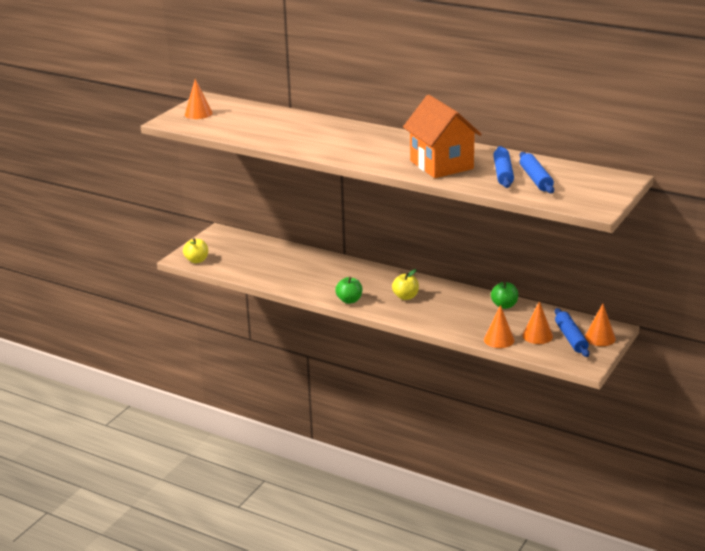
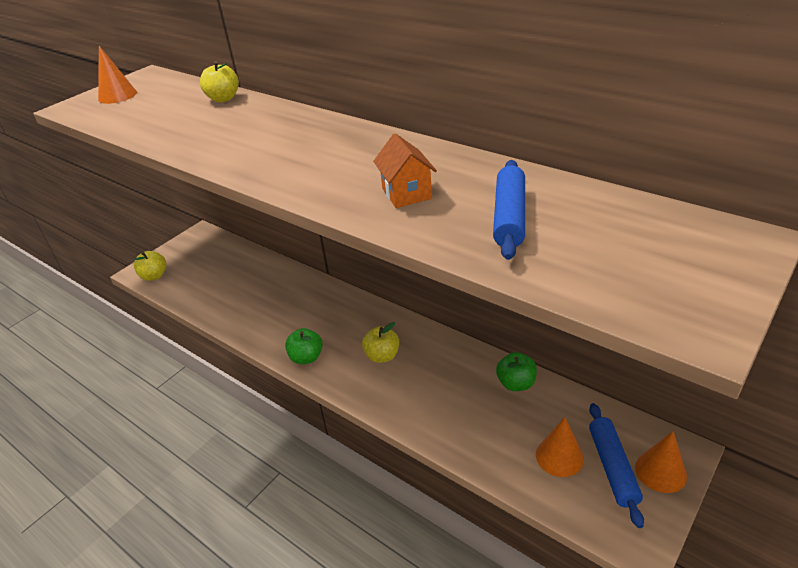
camera: 10 degrees right, 10 degrees up
orange house [403,95,482,178] -> orange house [373,133,437,208], size x0.49
orange cone [484,305,515,348] -> none
blue rolling pin [519,152,554,193] -> none
none -> yellow apple [200,61,239,103]

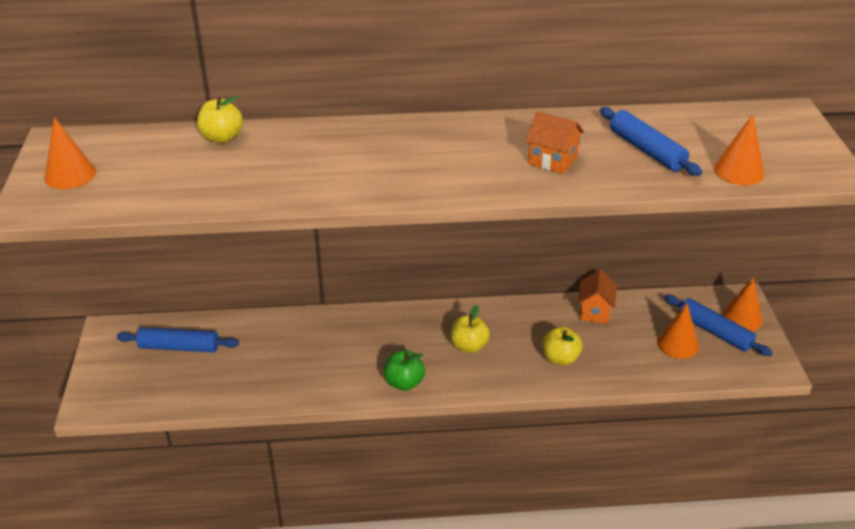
camera: 45 degrees left, 0 degrees up
yellow apple [134,251,166,281] -> yellow apple moved to [542,327,583,366]
green apple [496,352,537,391] -> orange house [578,270,617,324]
none -> blue rolling pin [117,327,239,353]
none -> orange cone [714,114,765,185]

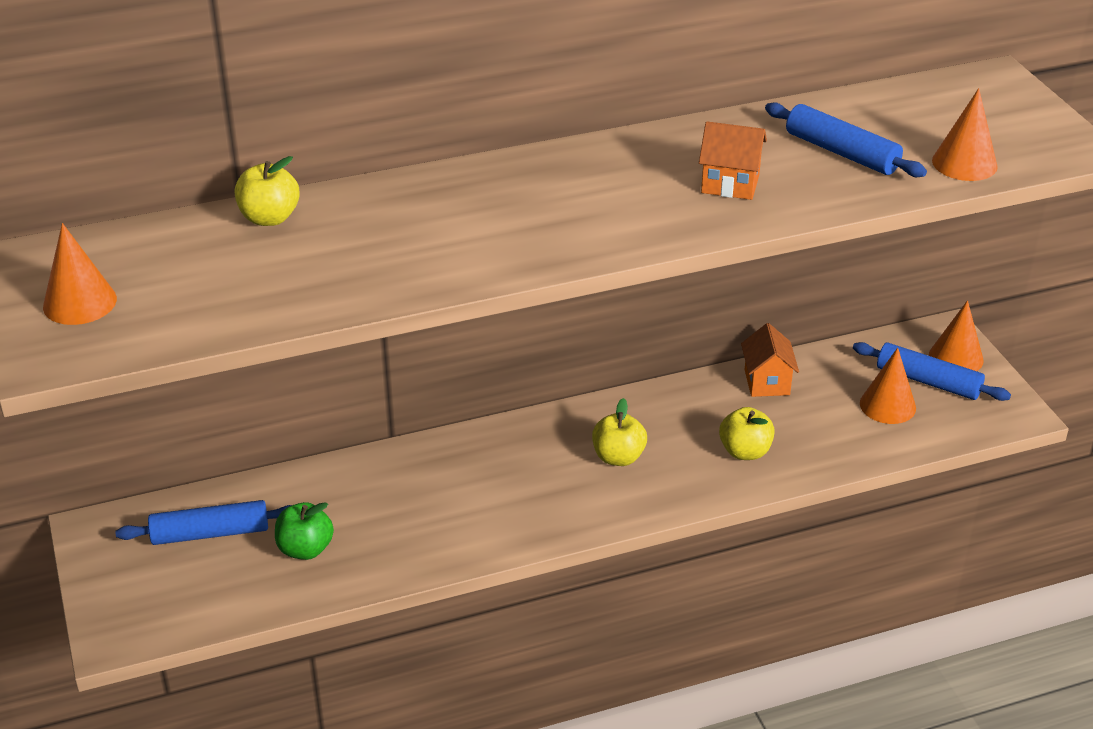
camera: 15 degrees left, 0 degrees up
green apple [384,351,425,391] -> green apple moved to [275,502,334,560]

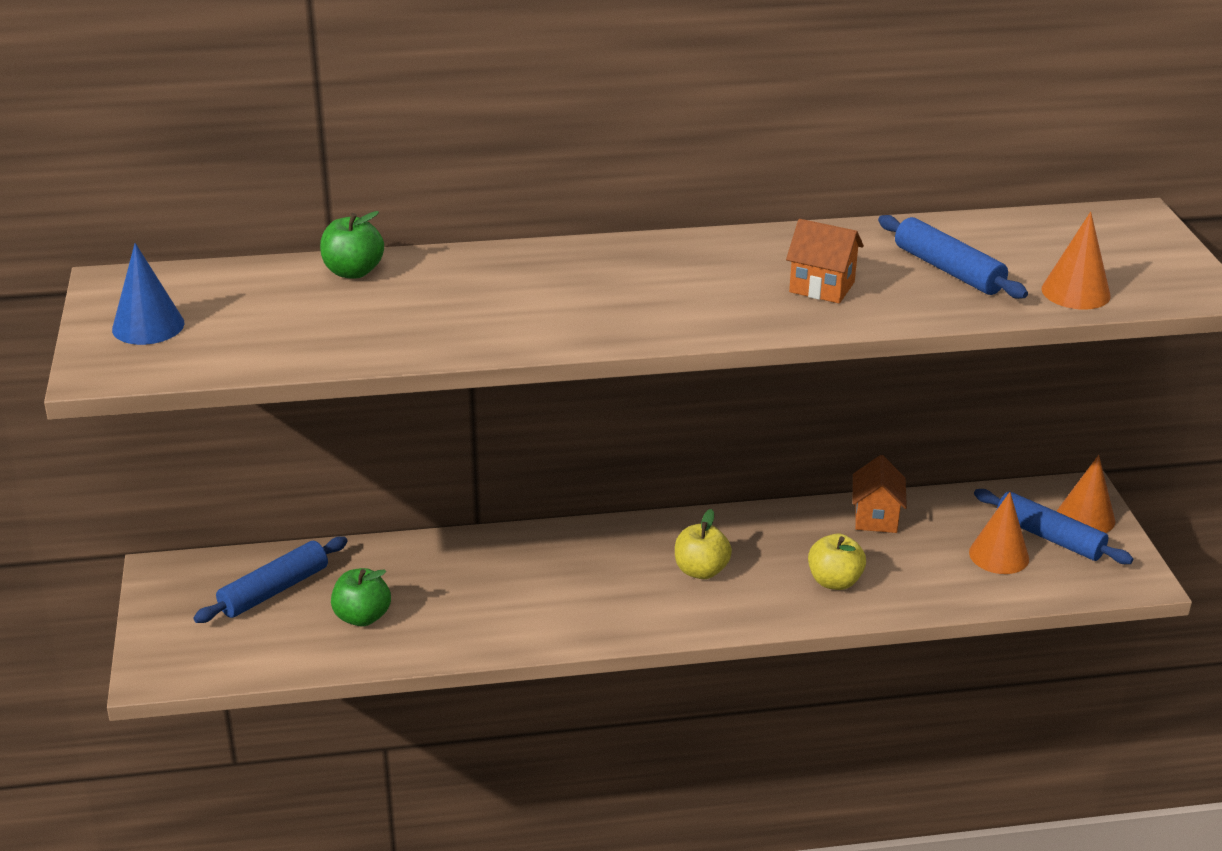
camera: 10 degrees right, 5 degrees down
orange cone [43,223,117,325] -> blue cone [112,243,185,345]
blue rolling pin [116,500,292,545] -> blue rolling pin turned 45 degrees counterclockwise [194,536,348,623]
yellow apple [235,156,300,226] -> green apple [320,211,384,279]

